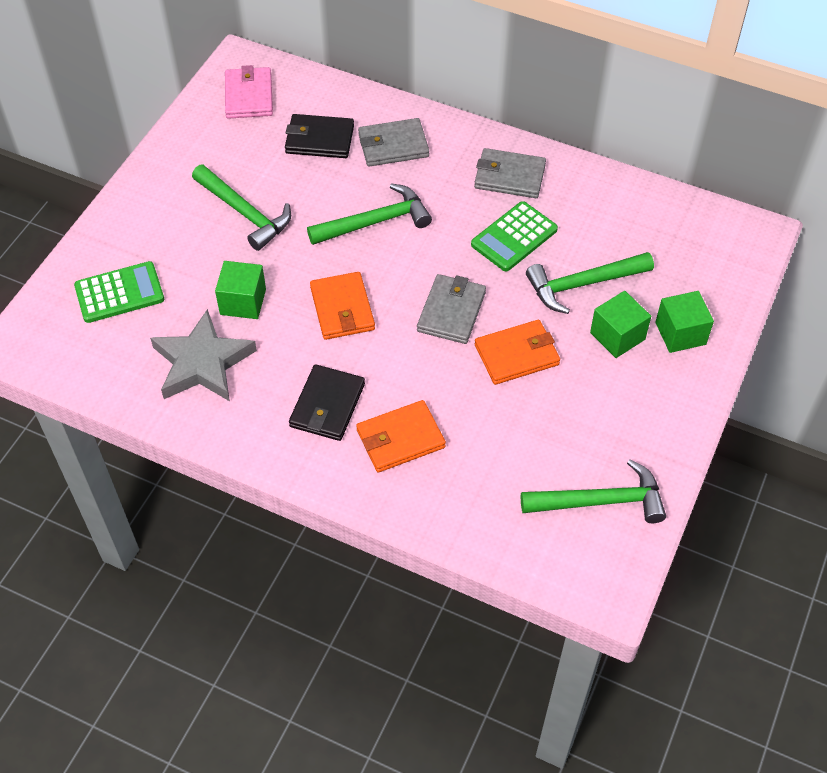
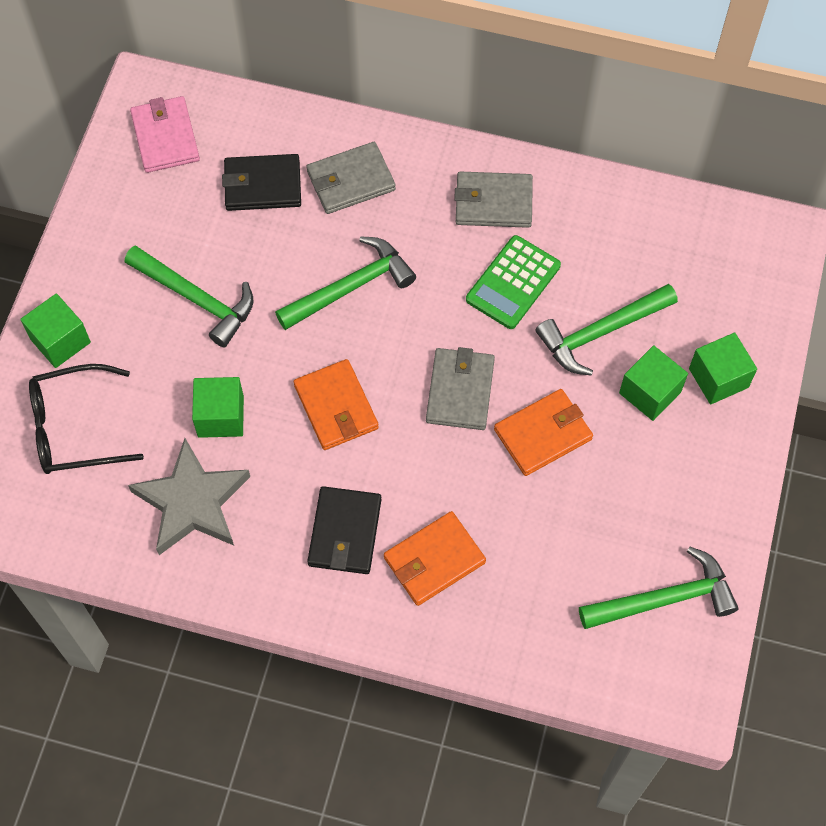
camera: 10 degrees left, 10 degrees up
green calculator [74,261,164,323] -> black glasses [29,364,144,474]
none -> green cube [20,293,91,368]

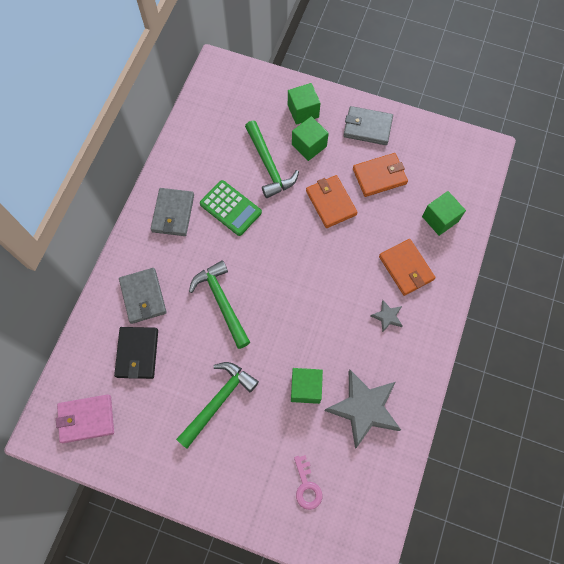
camera: 85 degrees left, 5 degrees up
green cube [20,293,91,368] -> green cube moved to [422,191,466,236]
black glasses [29,364,144,474] -> pink key [294,455,322,510]
orange wallet [294,359,379,450] -> orange wallet moved to [353,153,408,197]
black wallet [307,486,382,574] -> grey star [371,300,403,333]
grey wallet [426,347,495,430] -> grey wallet moved to [343,106,393,145]
green hammer [579,546,738,629] -> none

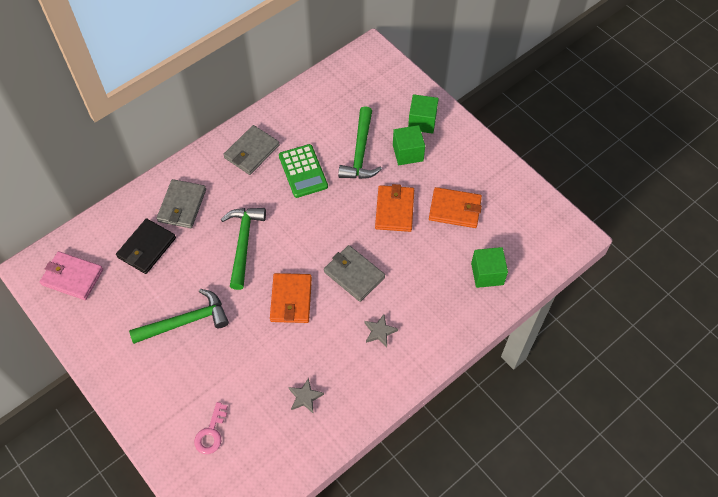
camera: 30 degrees right, 10 degrees down
green cube [291,368,323,404] -> none
grey star [324,370,401,449] -> grey star [289,378,324,413], size x0.45
grey wallet [343,106,393,145] -> grey wallet moved to [324,245,385,302]
orange wallet [379,239,436,296] -> orange wallet moved to [270,273,312,323]

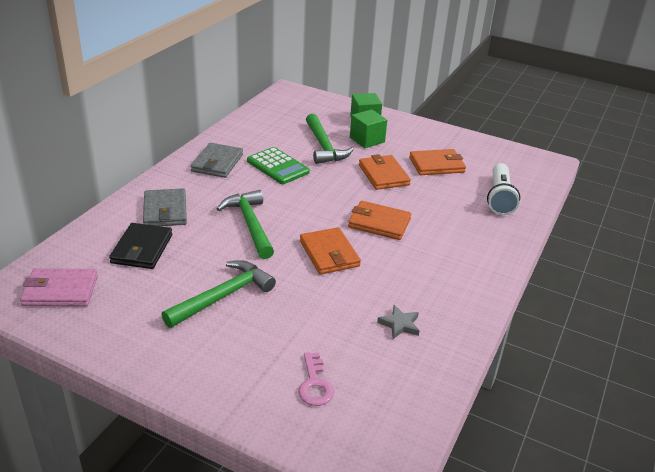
camera: 25 degrees left, 25 degrees down
grey wallet [324,245,385,302] -> orange wallet [348,201,411,240]
grey star [364,314,398,347] -> none
green cube [471,247,508,288] -> white flashlight [487,163,520,215]

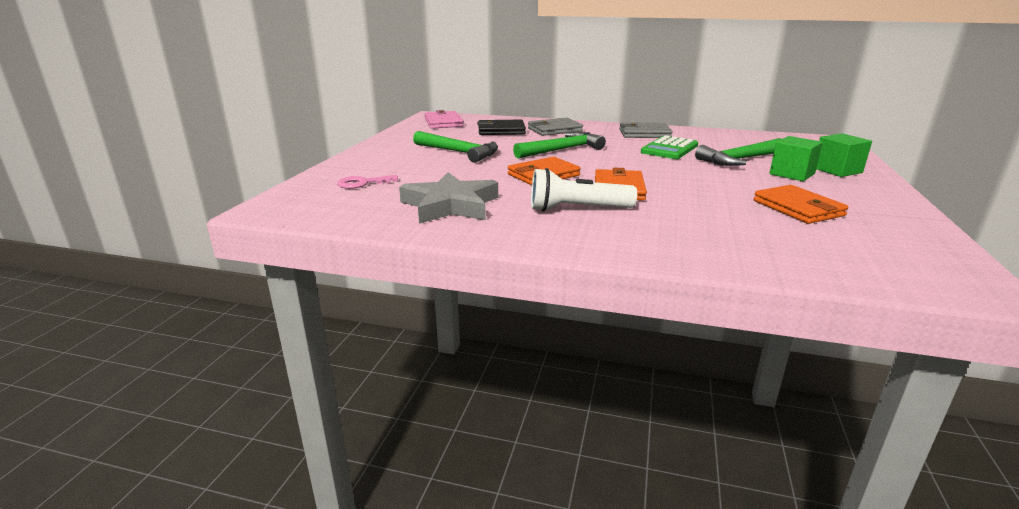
camera: 80 degrees right, 10 degrees down
orange wallet [359,154,411,190] -> none
grey star [377,305,419,339] -> grey star [399,172,498,224], size x2.21
white flashlight [487,163,520,215] -> white flashlight moved to [531,168,637,212]

